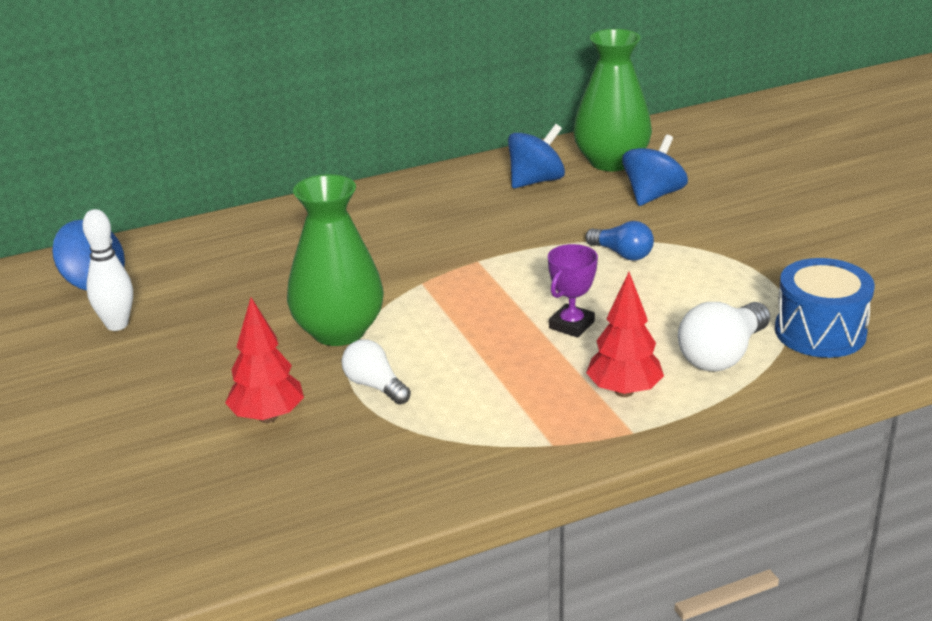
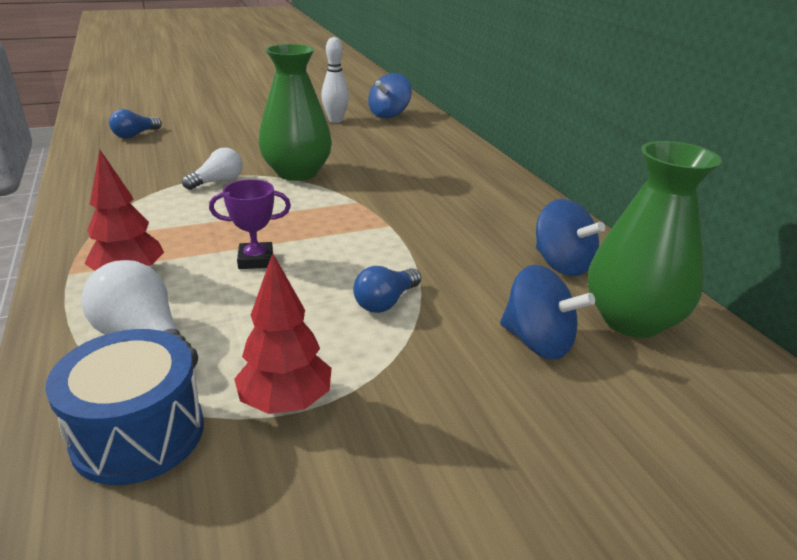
camera: 90 degrees right, 0 degrees up
red tree [225,297,304,423] -> red tree moved to [234,253,332,414]
purple trophy [548,244,598,338] -> purple trophy turned 45 degrees counterclockwise [209,179,291,269]
none -> blue light bulb [109,109,162,139]

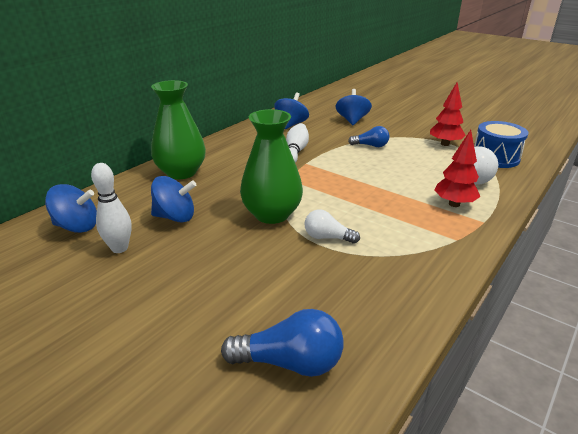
camera: 120 degrees left, 0 degrees up
blue light bulb [109,109,162,139] -> blue light bulb [221,309,344,377], size x1.54
purple trophy [209,179,291,269] -> none
green vase [588,141,722,338] -> green vase moved to [151,80,206,179]
none -> blue spinning top [151,176,196,223]
none -> white bowling pin [286,123,309,163]

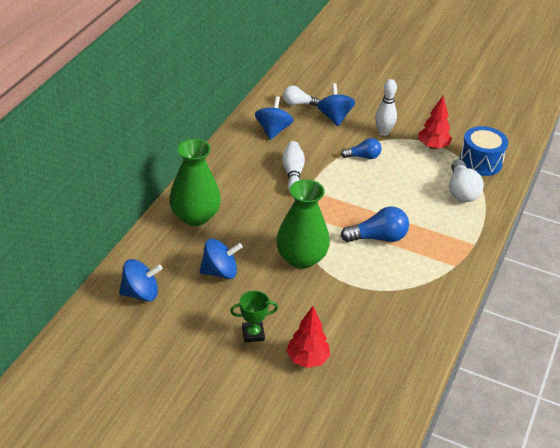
camera: 15 degrees left, 10 degrees up
white bowling pin [91,163,132,253] -> white bowling pin moved to [375,79,397,136]
blue light bulb [221,309,344,377] -> blue light bulb moved to [341,206,409,242]
white light bulb [305,210,360,244] -> white light bulb moved to [283,86,320,106]
red tree [434,130,480,207] -> red tree moved to [286,306,330,368]
none -> green trophy [230,291,278,342]

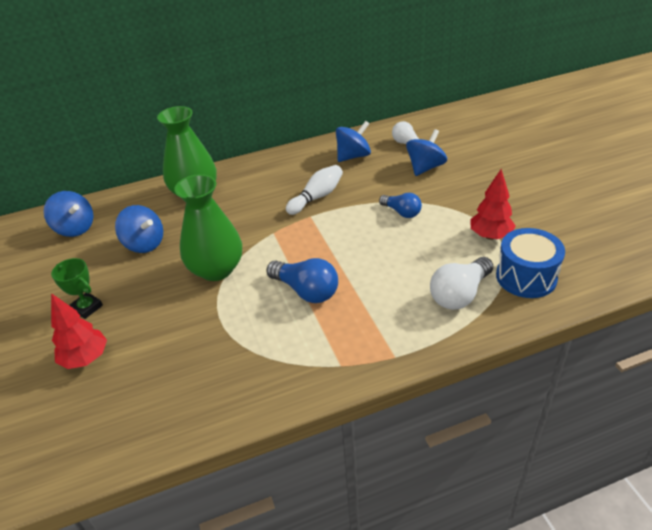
camera: 50 degrees right, 0 degrees up
white bowling pin [375,79,397,136] -> none

